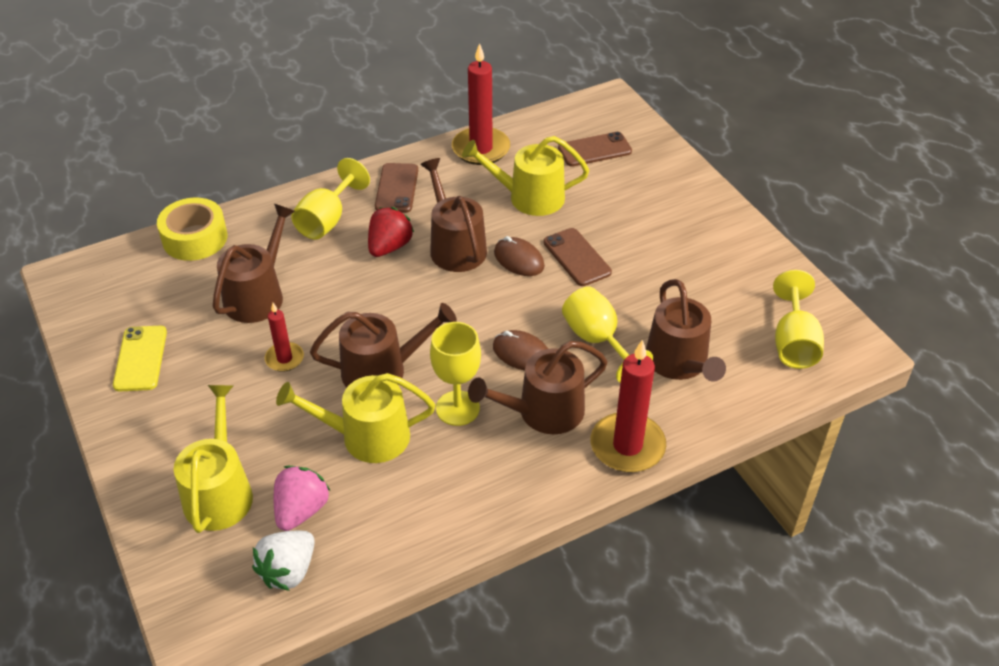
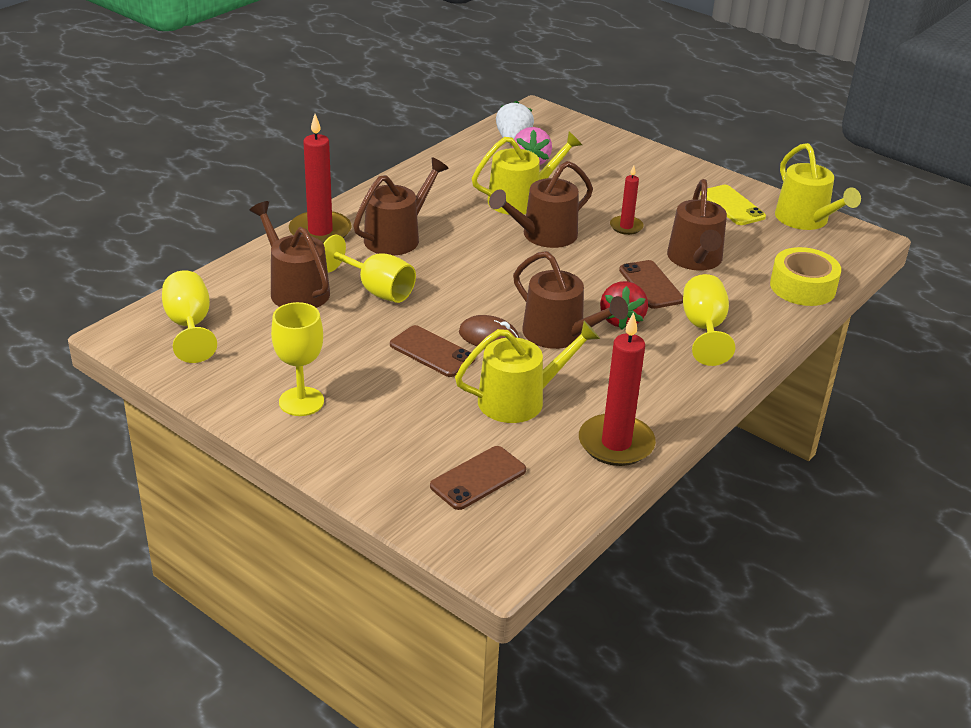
camera: 155 degrees right, 10 degrees down
yellow watering can [174,385,253,533] -> yellow watering can moved to [775,143,861,230]
brown phone [375,163,418,213] -> brown phone moved to [619,260,683,309]
yellow goblet [430,322,481,426] -> yellow goblet moved to [271,302,324,416]
brown mouse [493,330,548,371] -> none

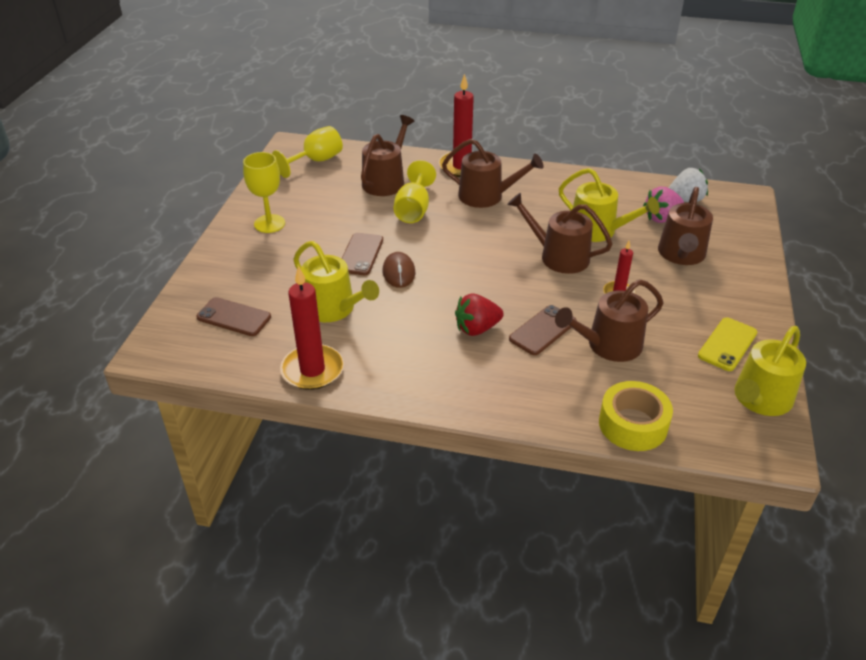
camera: 65 degrees right, 5 degrees up
brown watering can [513,251,628,349] -> brown watering can moved to [658,187,713,265]
yellow goblet [683,274,735,366] -> none

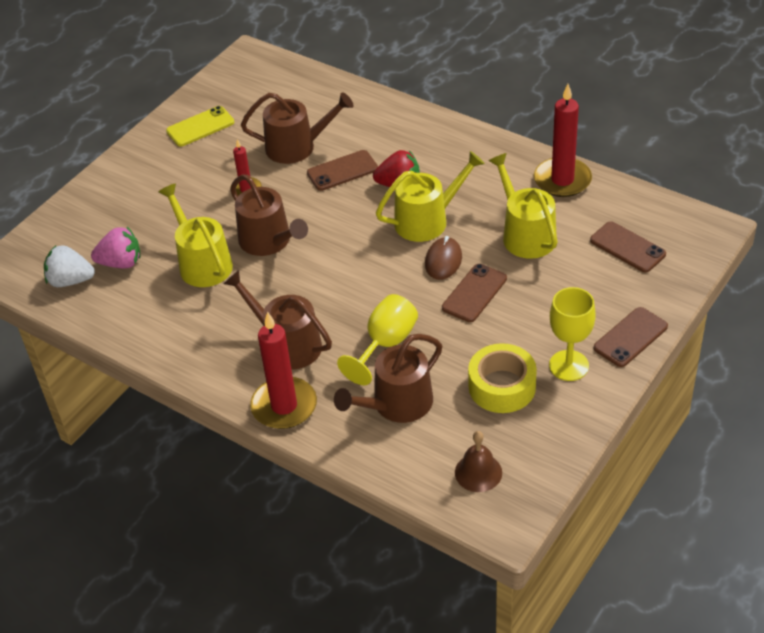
camera: 155 degrees left, 5 degrees up
yellow goblet [272,126,343,178] -> brown bell [455,431,502,492]
yellow tape [599,381,673,451] -> yellow tape moved to [468,343,537,413]
brown watering can [658,187,713,265] -> none
yellow watering can [734,326,806,416] -> yellow watering can moved to [376,151,485,242]
none -> brown phone [594,307,668,367]

